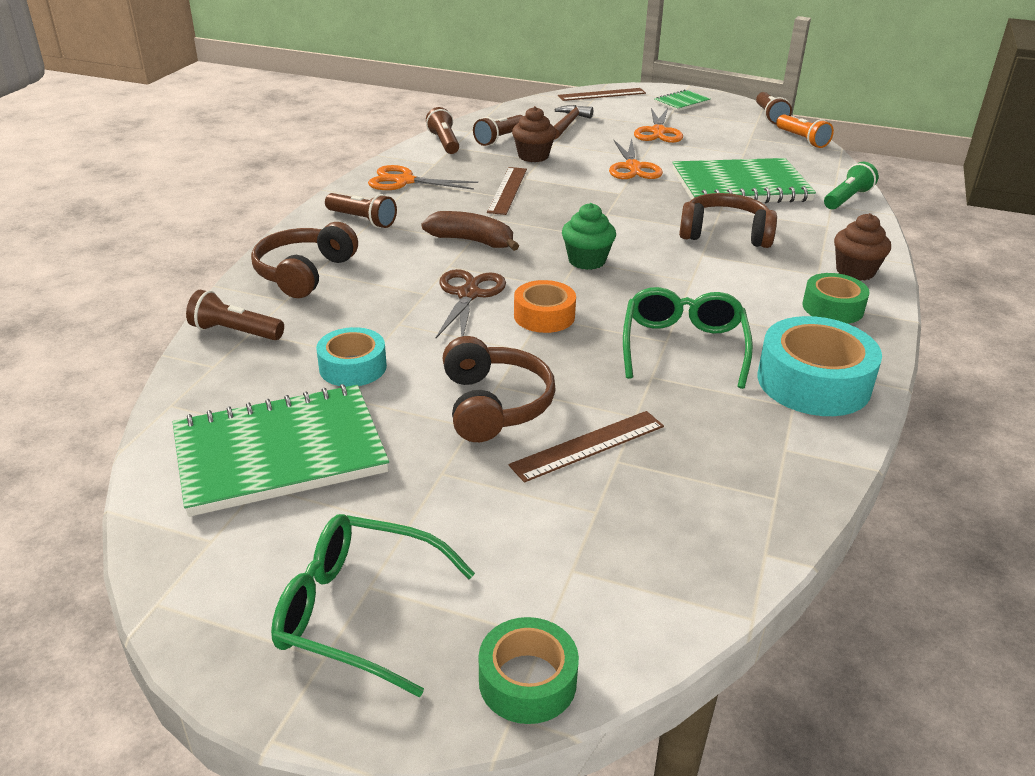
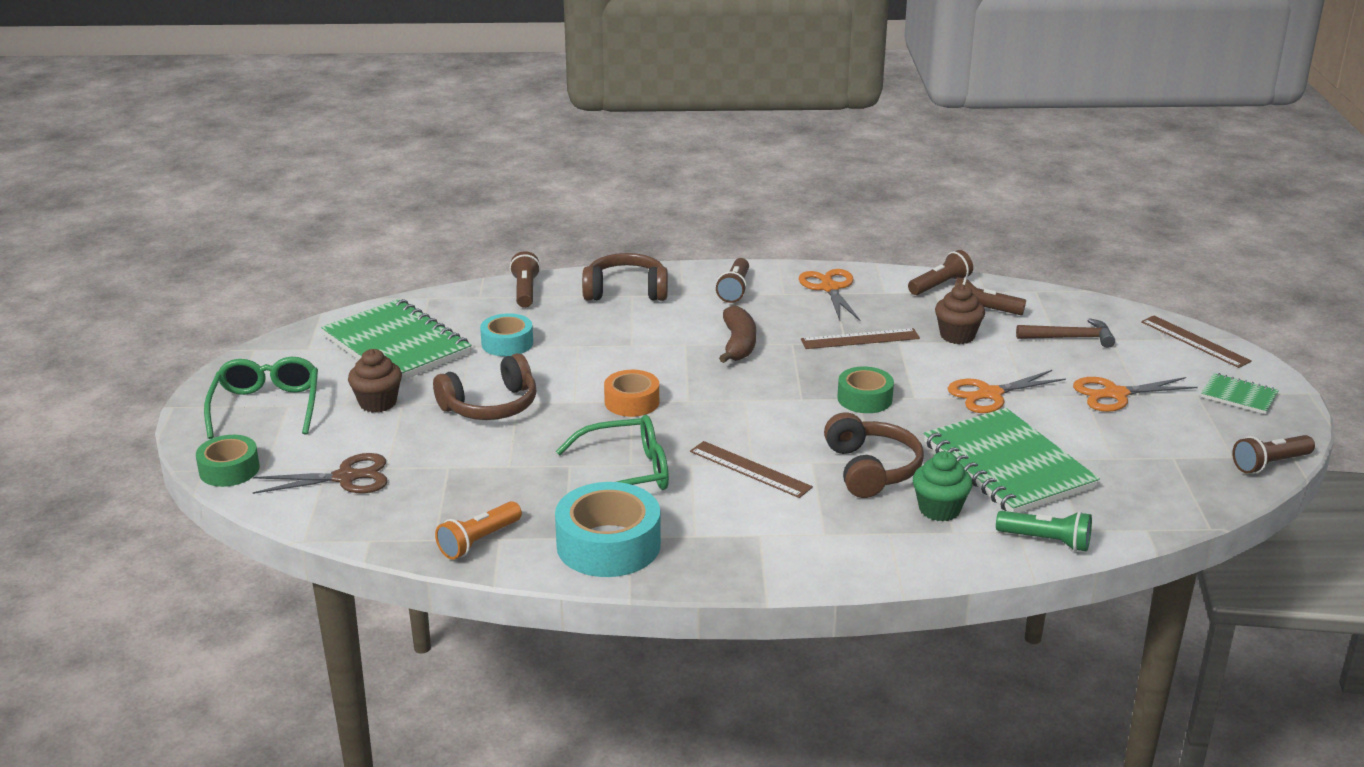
camera: 70 degrees right, 5 degrees down
brown scissors [436,269,506,338] -> brown scissors moved to [253,453,388,494]
brown ruler [509,411,664,483] -> brown ruler moved to [690,441,813,498]
green cupcake [562,203,616,270] -> green cupcake moved to [913,451,973,522]
orange flashlight [776,114,834,148] -> orange flashlight moved to [435,501,522,560]
green tape [802,273,870,324] -> green tape moved to [837,367,894,413]
brown cupcake [834,213,891,281] -> brown cupcake moved to [348,349,402,413]

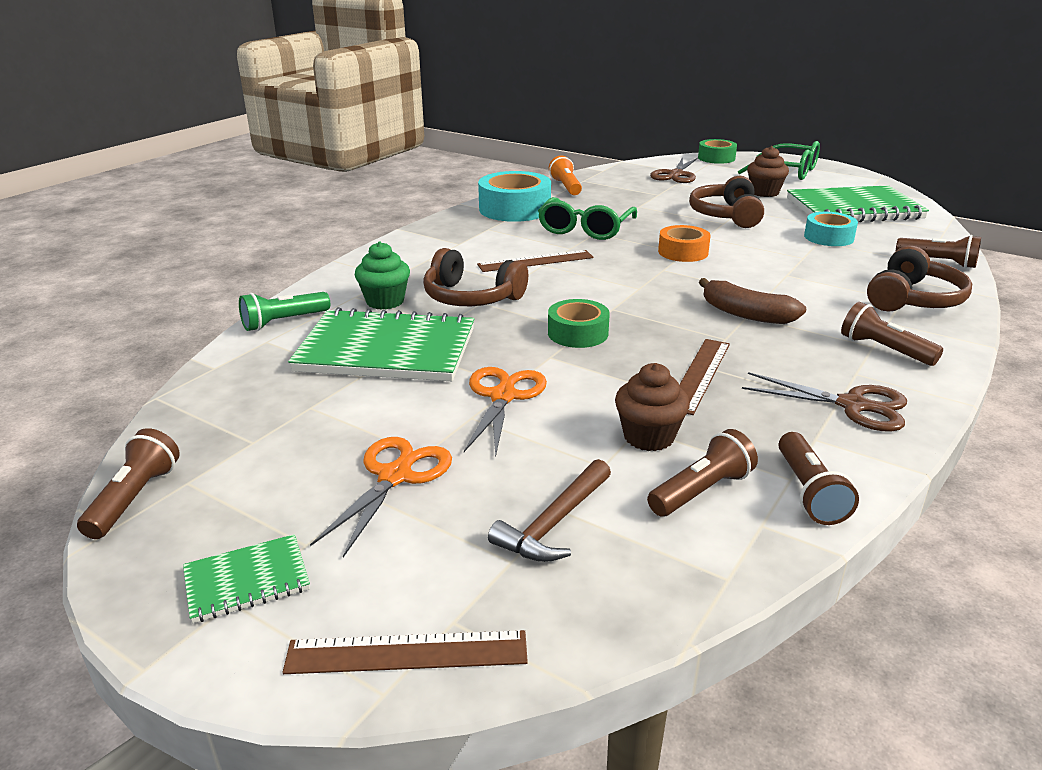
camera: 125 degrees right, 0 degrees up
orange scissors [799,269,860,321] -> brown scissors [742,372,907,432]

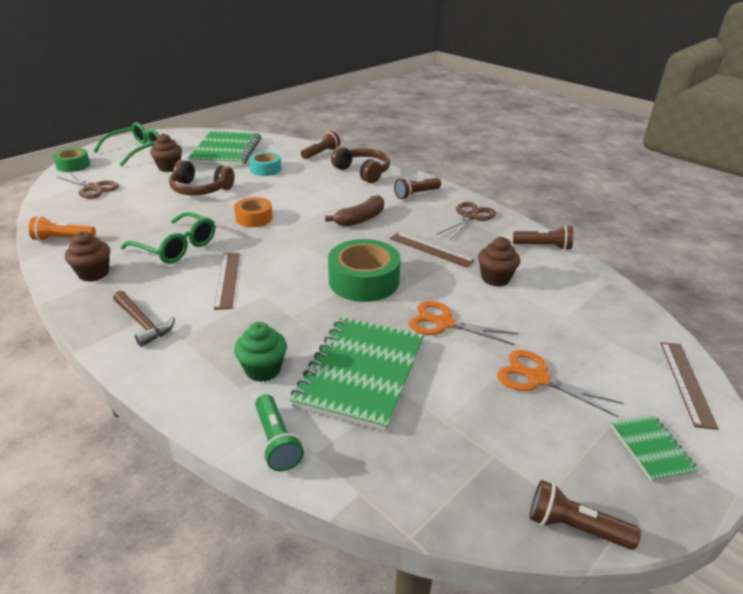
camera: 80 degrees left, 5 degrees up
brown headphones [423,248,528,306] -> none
turquoise tape [478,171,551,222] -> brown cupcake [65,231,110,282]
brown hammer [488,459,611,562] -> brown hammer moved to [113,291,175,347]
green tape [548,299,610,348] -> green tape [328,239,401,302], size x1.65
brown flashlight [647,429,758,517] -> none

